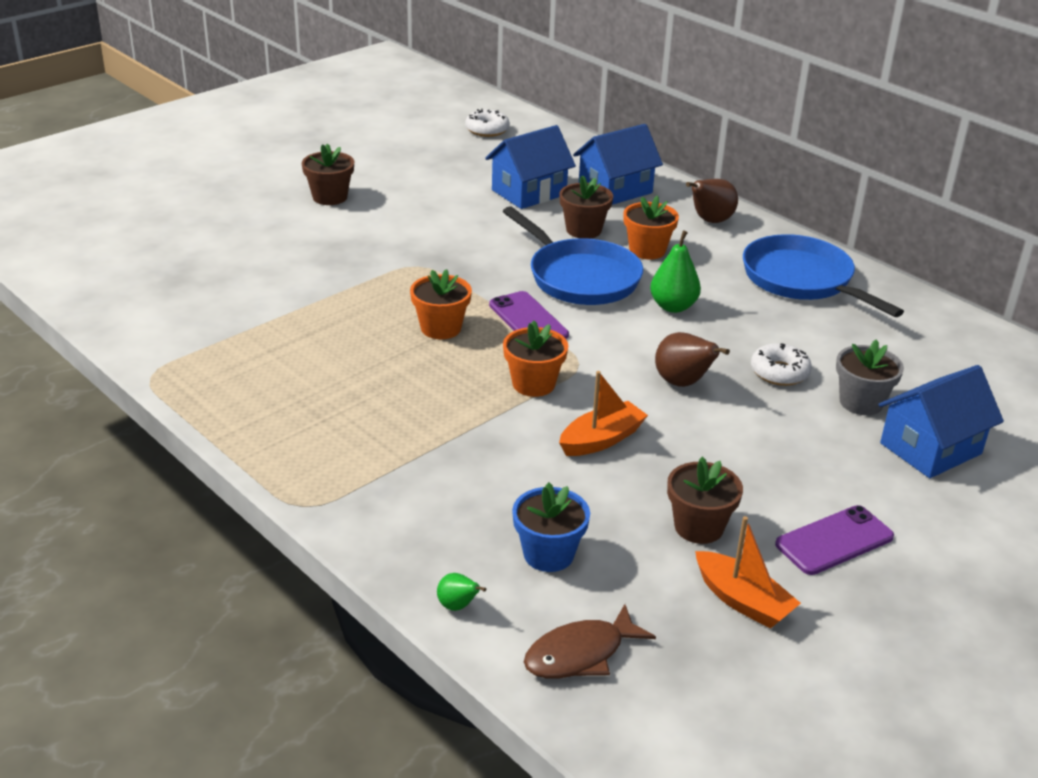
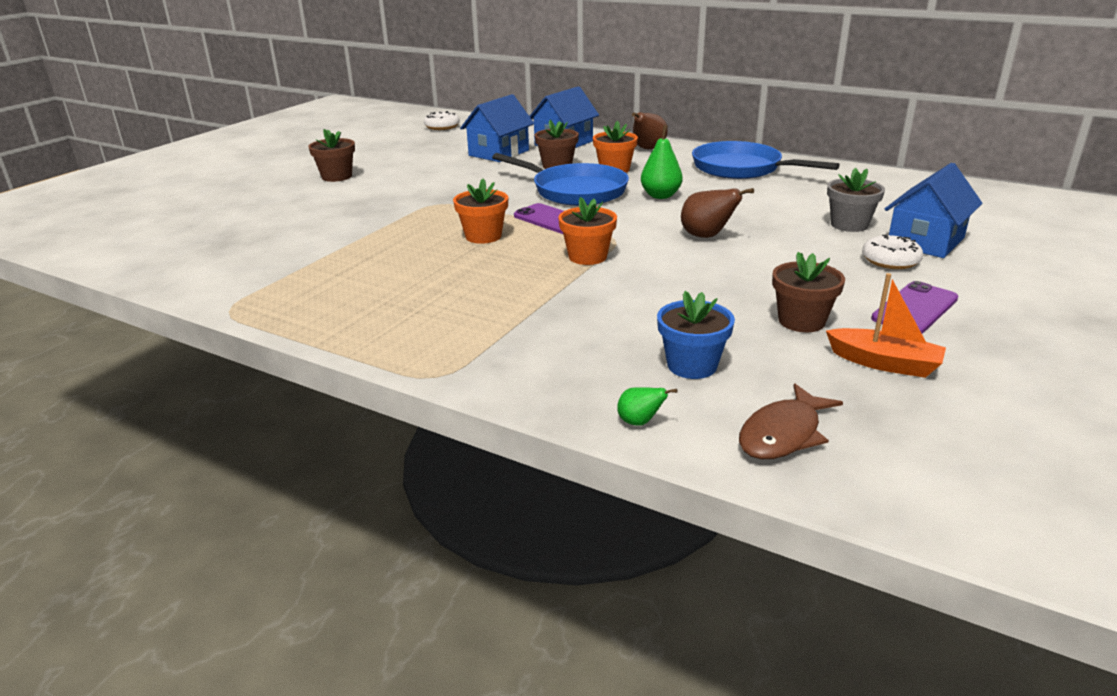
camera: 15 degrees left, 5 degrees down
orange boat [559,371,648,456] -> none
white donut [751,343,812,386] -> white donut moved to [862,235,923,269]

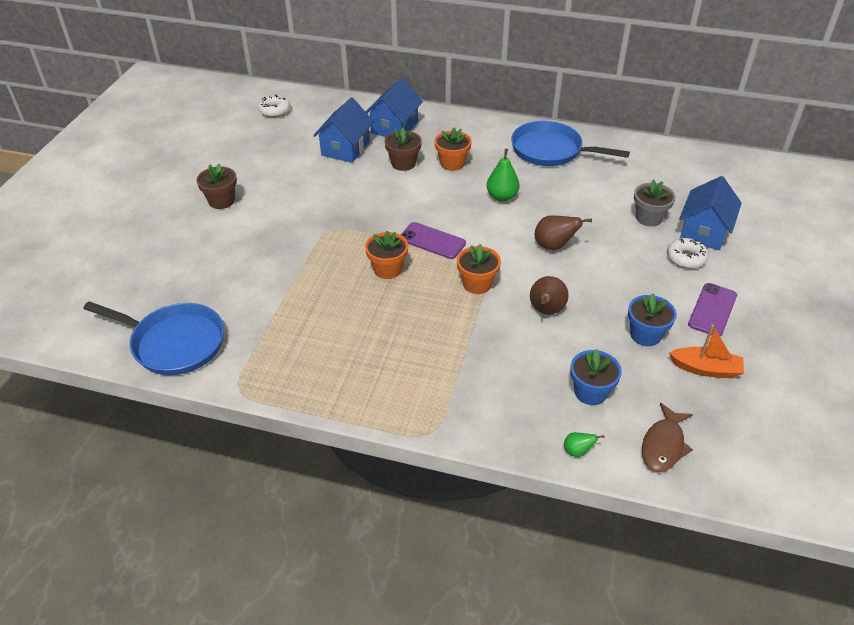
camera: 15 degrees left, 15 degrees up
blue pan [492,153,629,206] -> blue pan moved to [83,301,224,375]
brown pear [632,112,668,149] -> brown pear moved to [530,276,569,315]
brown flower pot [772,252,845,332] -> blue flower pot [628,293,677,346]

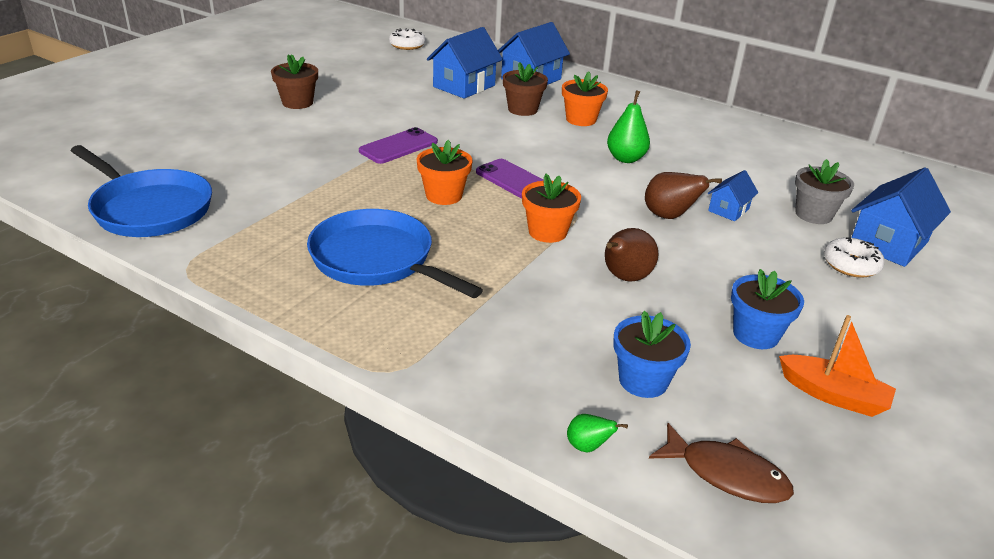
camera: 15 degrees right, 10 degrees down
blue pan [511,121,630,166] -> blue pan moved to [307,209,483,298]
brown fish [642,403,693,472] -> brown fish turned 105 degrees counterclockwise [649,423,794,503]
purple phone [688,283,737,336] -> purple phone moved to [359,127,438,164]
none -> blue house [707,170,758,221]

